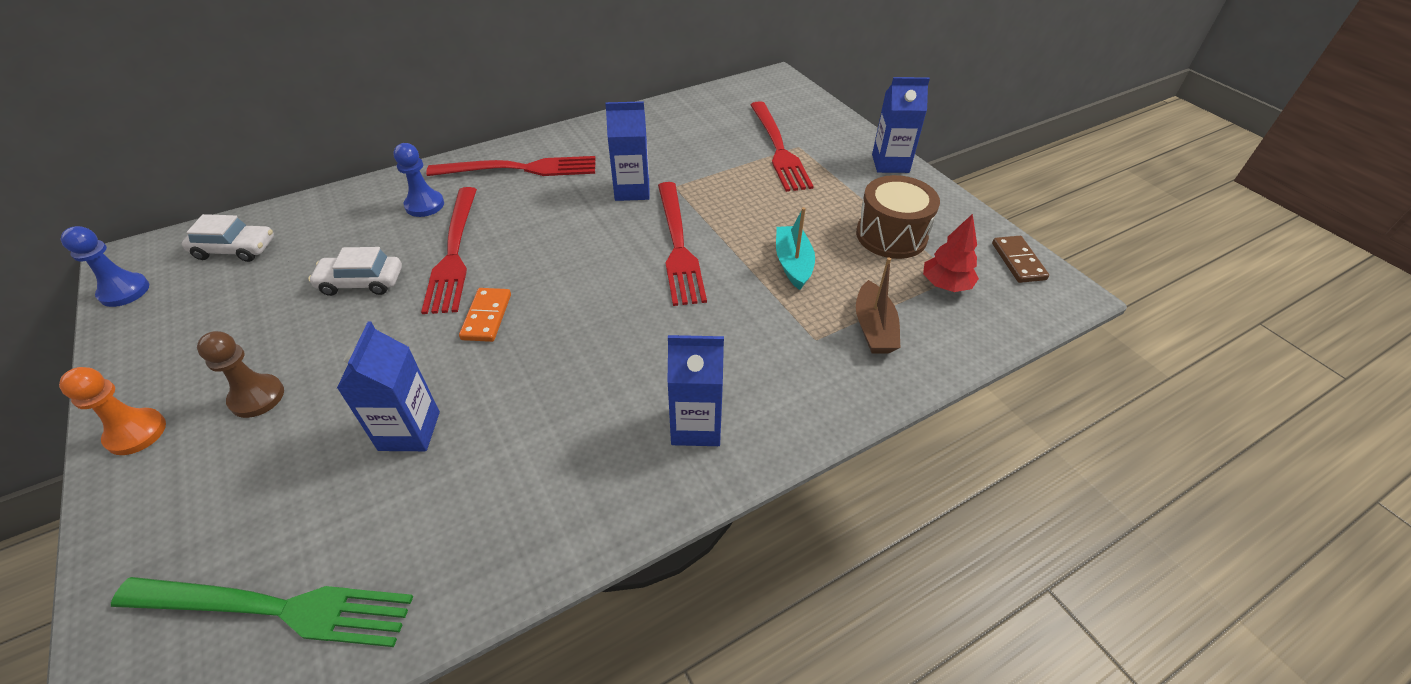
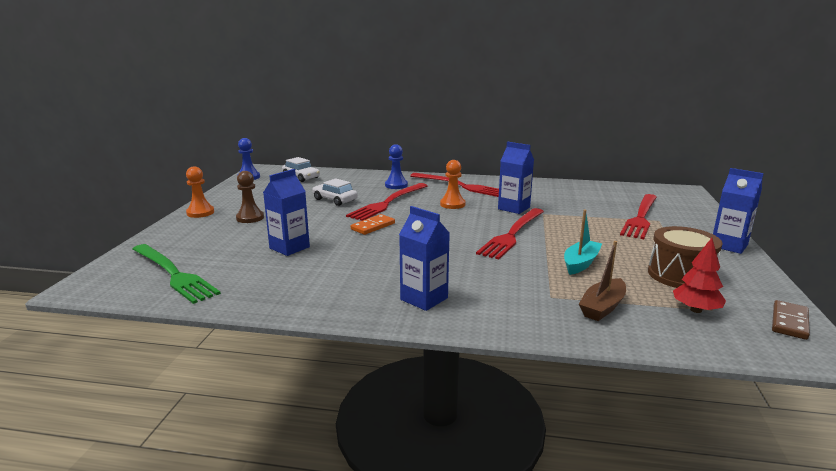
camera: 40 degrees right, 25 degrees down
none -> orange pawn [440,160,465,209]

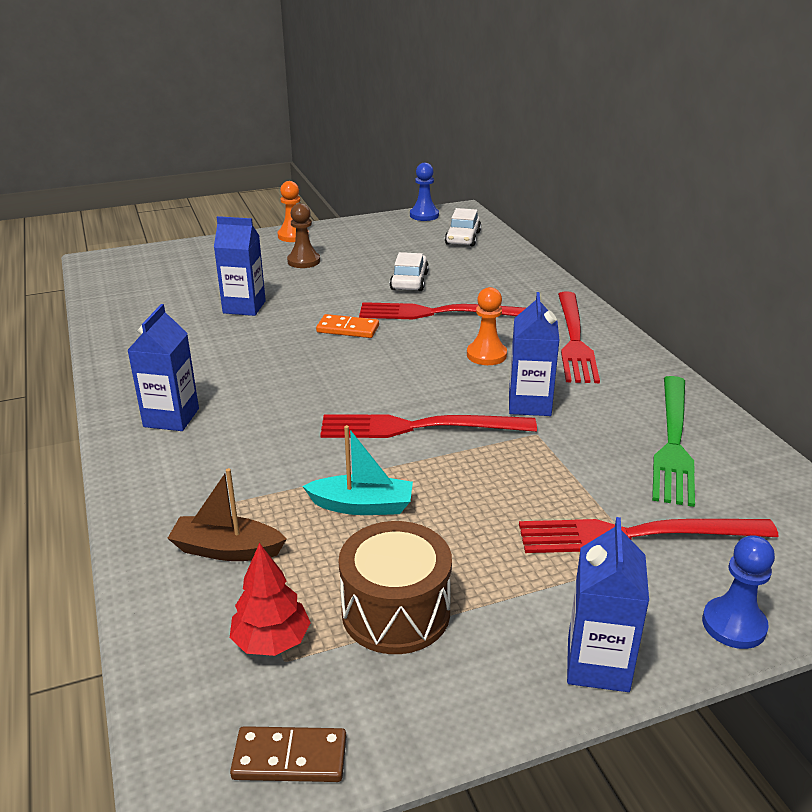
camera: 60 degrees right, 10 degrees up
green fork [132,244,221,304] -> green fork moved to [652,376,695,507]
blue pawn [385,144,408,189] -> blue pawn moved to [702,535,775,649]

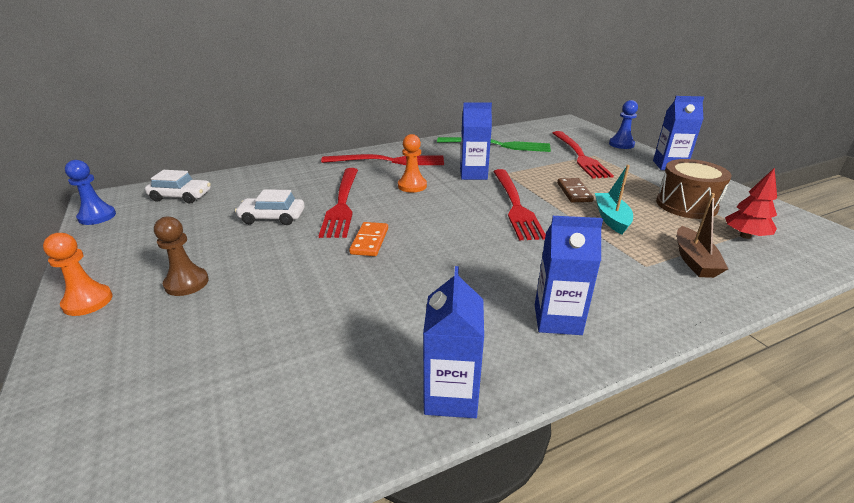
camera: 95 degrees left, 0 degrees up
blue carton [214,216,266,316] -> blue carton moved to [423,266,484,418]
brown domino [230,726,346,782] -> brown domino moved to [557,178,594,202]

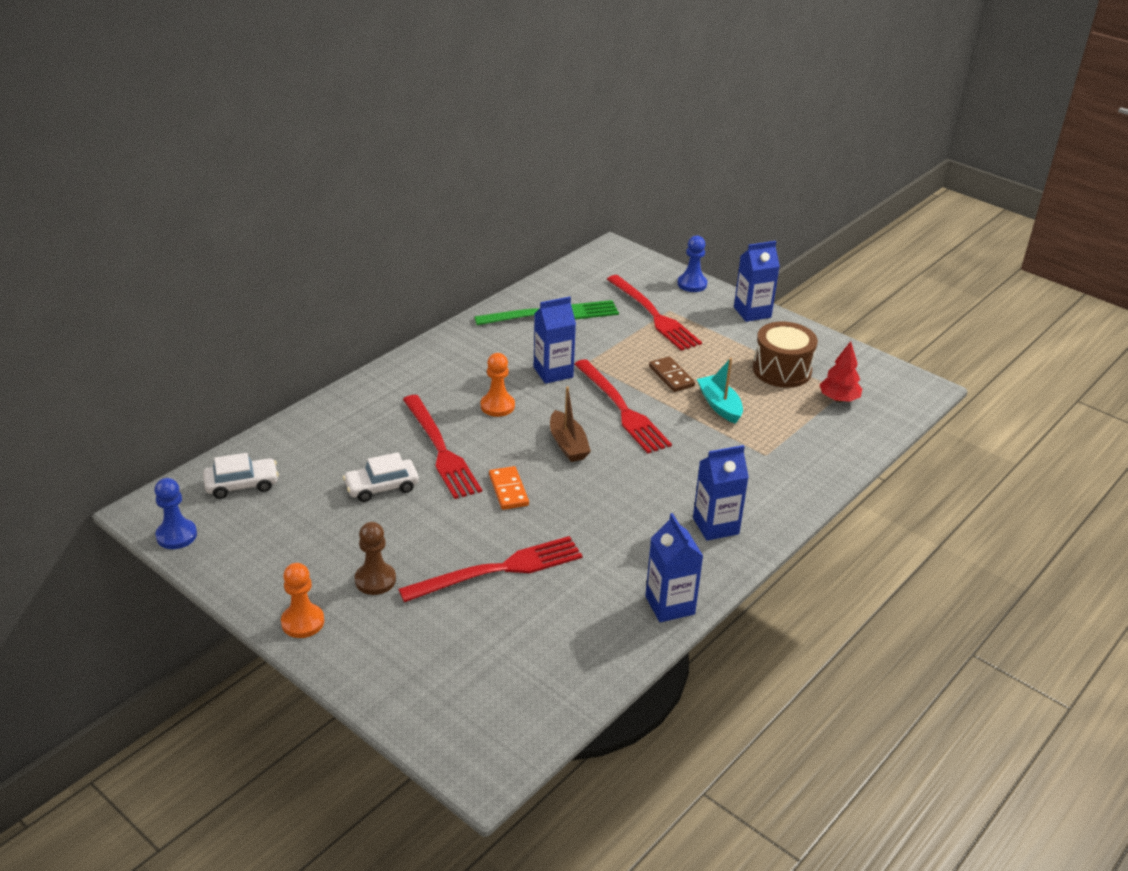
camera: 25 degrees left, 5 degrees up
red fork [321,154,444,165] -> red fork moved to [398,536,583,602]
brown boat [677,193,728,278] -> brown boat moved to [550,386,591,462]

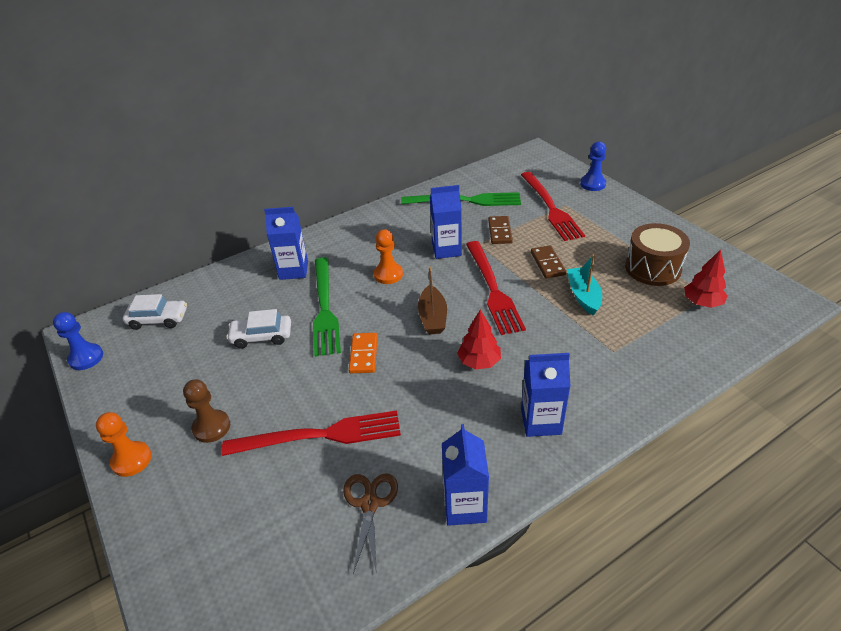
camera: 20 degrees right, 5 degrees up
red fork [403,395,482,499] -> green fork [313,257,341,357]
blue carton [734,241,780,322] -> blue carton moved to [264,207,308,280]
none -> brown scissors [343,474,398,575]
none -> red tree [457,310,501,369]
none -> brown domino [488,216,513,244]

